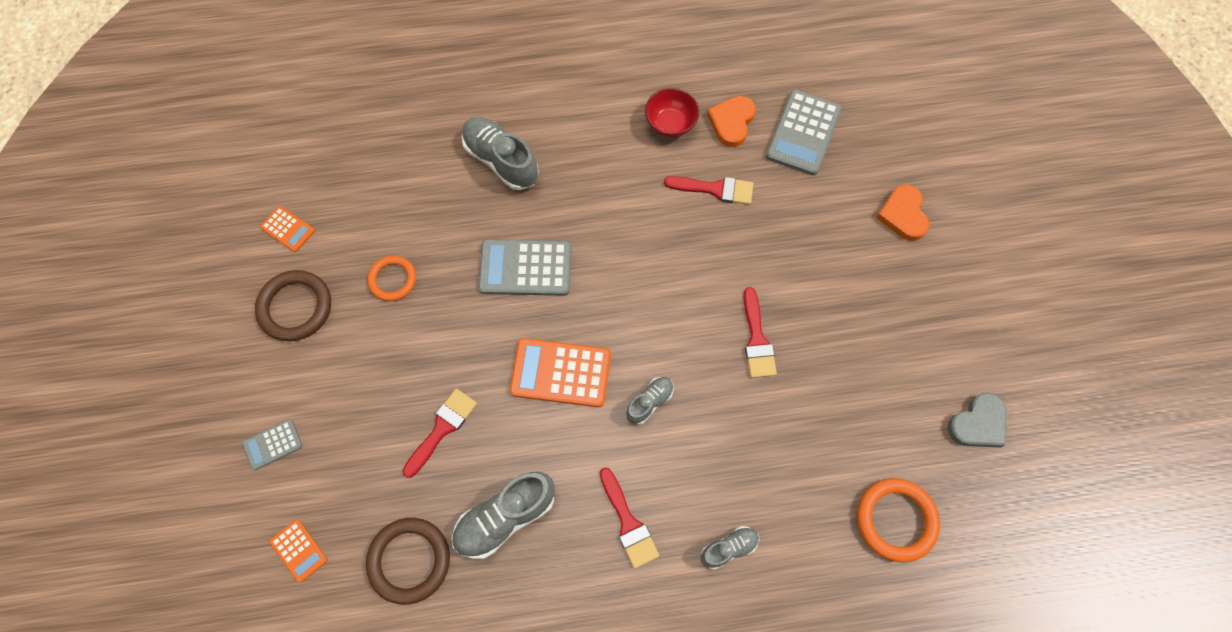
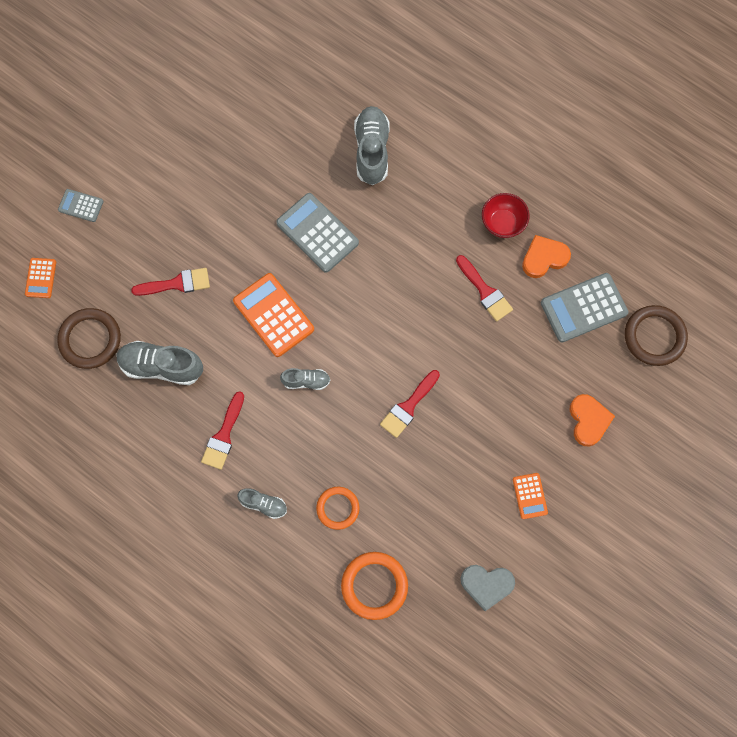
camera: 45 degrees right, 5 degrees up
brown ring [255,270,331,341] -> brown ring moved to [625,305,688,366]
orange calculator [260,206,315,252] -> orange calculator moved to [513,473,548,519]
orange ring [367,255,416,301] -> orange ring moved to [316,487,359,530]
orange heart [876,185,929,241] -> orange heart turned 135 degrees clockwise [570,394,615,447]

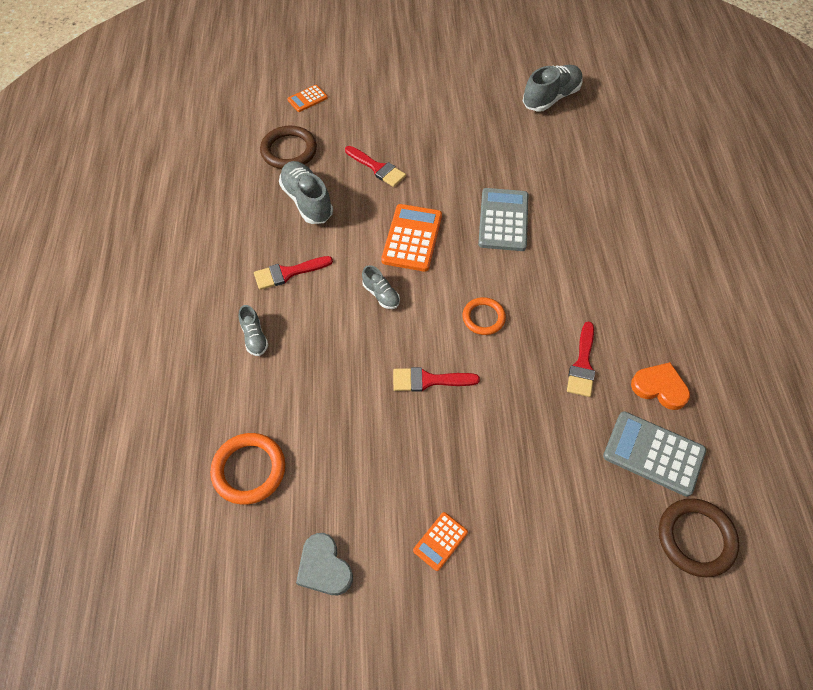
camera: 50 degrees right, 15 degrees down
grey calculator [58,189,104,222] -> none
orange ring [316,487,359,530] -> orange ring moved to [463,297,506,335]
grey shoe [354,106,390,185] -> grey shoe moved to [523,65,583,112]
red bowl [482,193,530,238] -> none
orange heart [570,394,615,447] -> none

